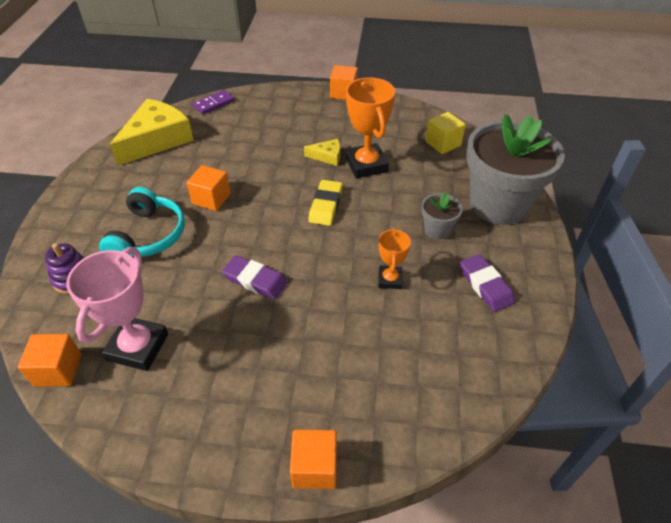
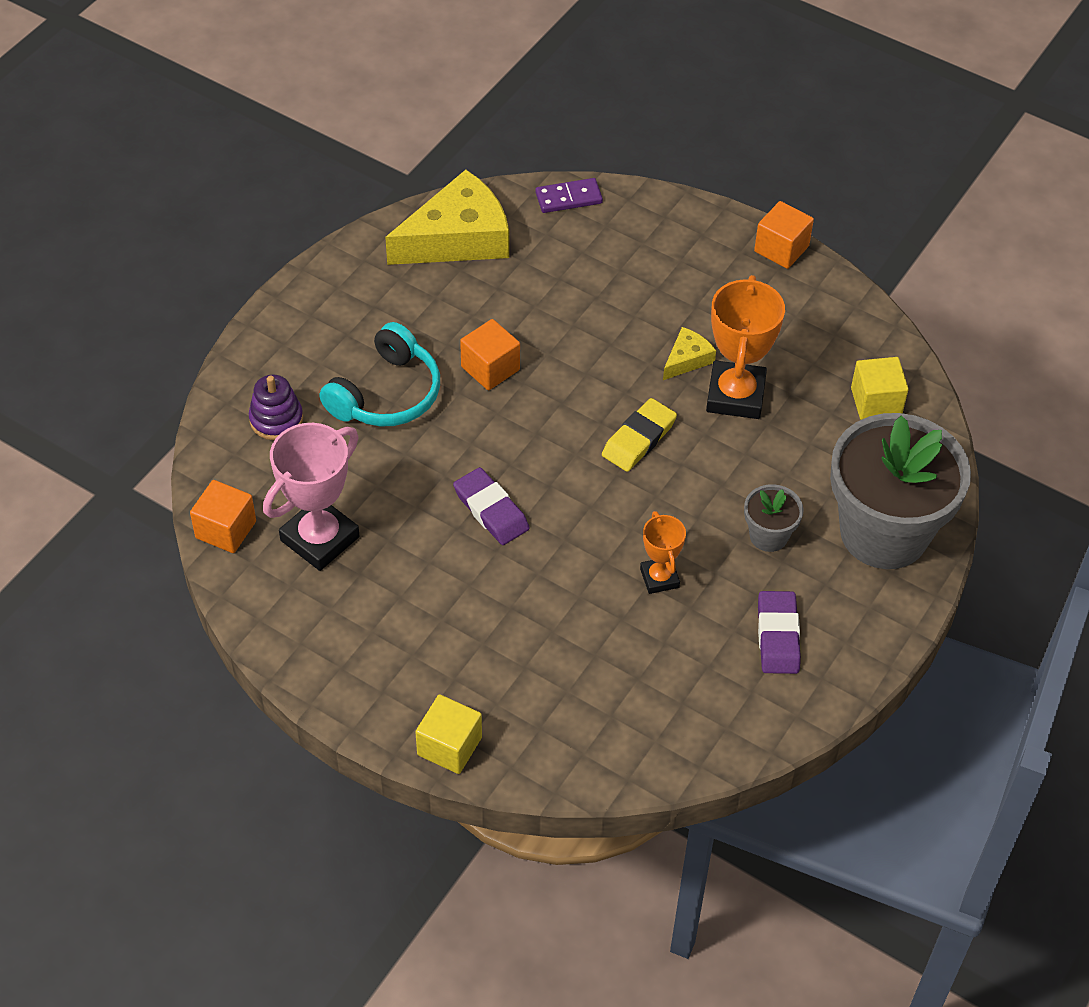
camera: 25 degrees right, 5 degrees up
orange cube [290,430,337,489] -> yellow cube [415,694,482,774]
yellow cheese [304,139,340,166] -> yellow cheese turned 75 degrees counterclockwise [663,327,716,380]
orange trophy [378,228,411,289] -> orange trophy turned 45 degrees counterclockwise [640,511,686,594]

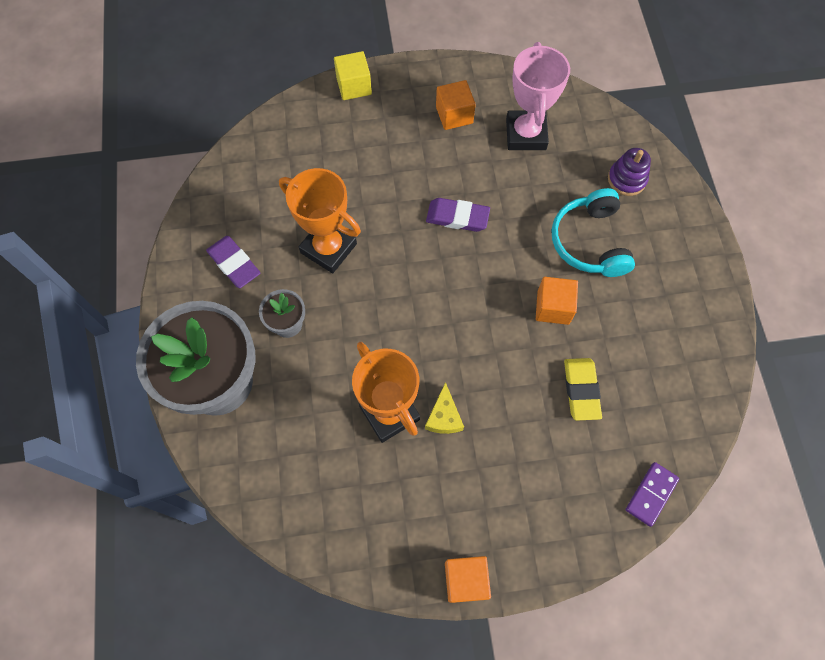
camera: 140 degrees right, 15 degrees up
orange cube [190,480,256,553] -> orange cube moved to [436,80,476,130]
yellow cheese [385,170,509,265] -> none
yellow eraser [602,398,677,472] -> yellow eraser moved to [564,358,602,421]
orange trophy [640,511,686,594] -> orange trophy [279,168,361,273], size x1.79
yellow cube [851,357,909,420] -> none

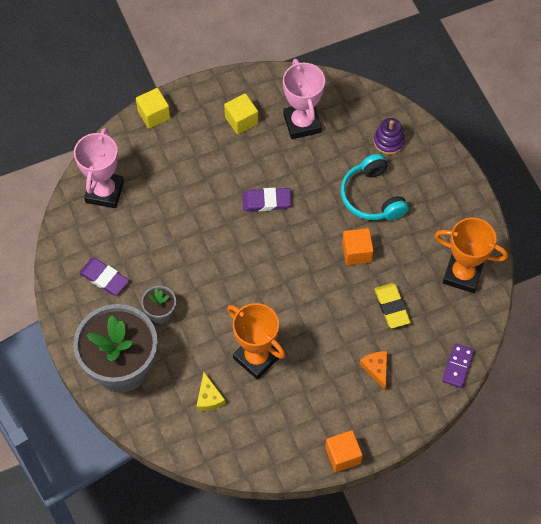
camera: 15 degrees left, 5 degrees down
orange trophy [279,168,361,273] -> orange trophy moved to [435,218,508,293]
yellow cheese [425,382,464,434] -> yellow cheese moved to [196,372,226,411]
orange cube [436,80,476,130] -> yellow cube [224,93,258,135]
none -> pink trophy [74,128,124,208]
none -> orange cheese [360,351,387,390]

